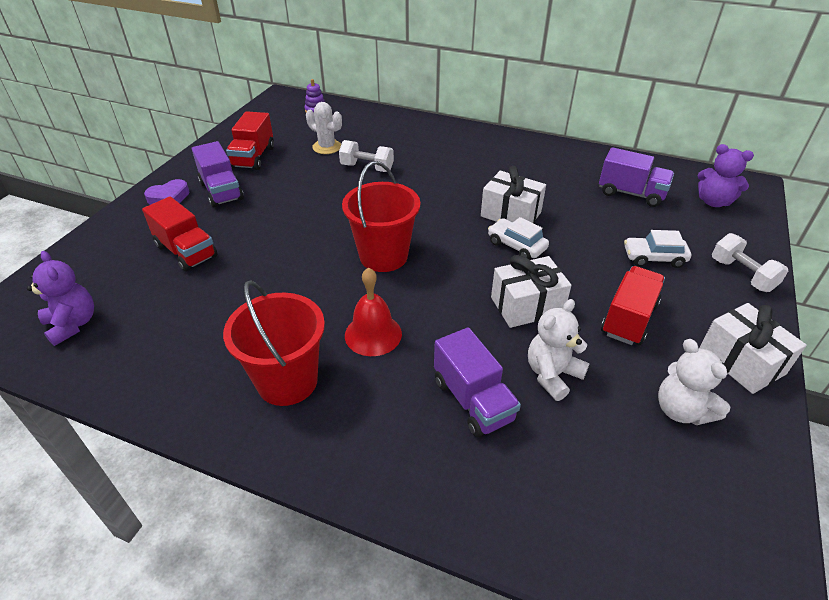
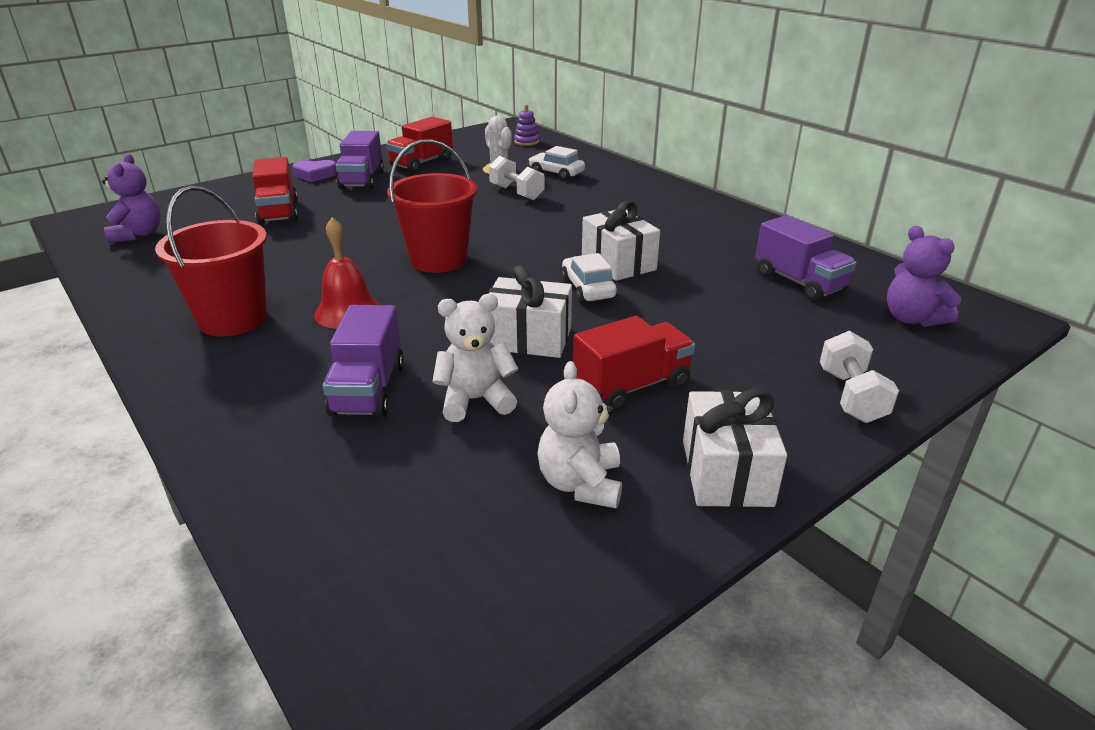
camera: 30 degrees right, 10 degrees down
white car [624,230,691,268] -> white car moved to [529,146,585,180]

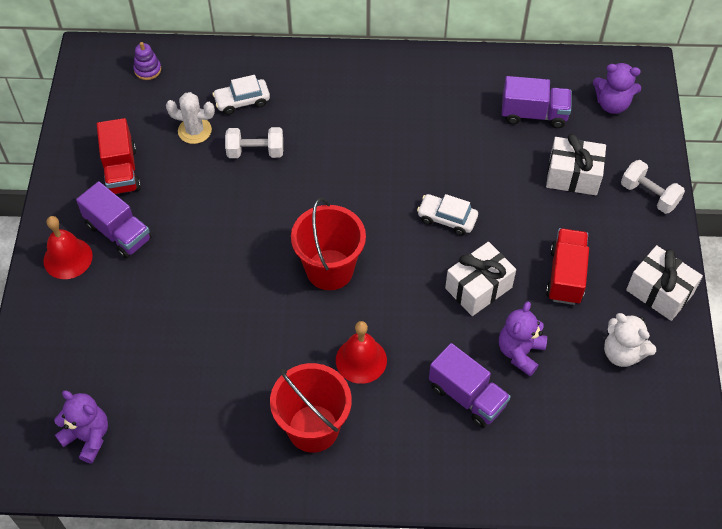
camera: 50 degrees left, 25 degrees up
red truck [252,157,298,225] -> none
purple heart [292,160,338,182] -> red bell [43,216,93,279]
white teddy bear [432,294,519,422] -> purple teddy bear [499,301,547,376]
white gift [582,201,660,281] -> white gift moved to [546,134,606,195]

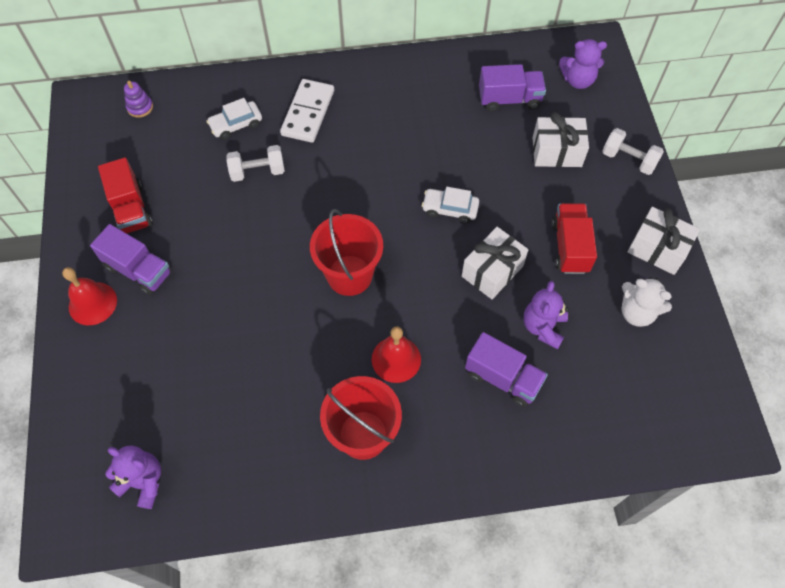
camera: 10 degrees left, 5 degrees up
white cactus [166,92,215,144] -> none
none -> white domino [280,79,334,143]

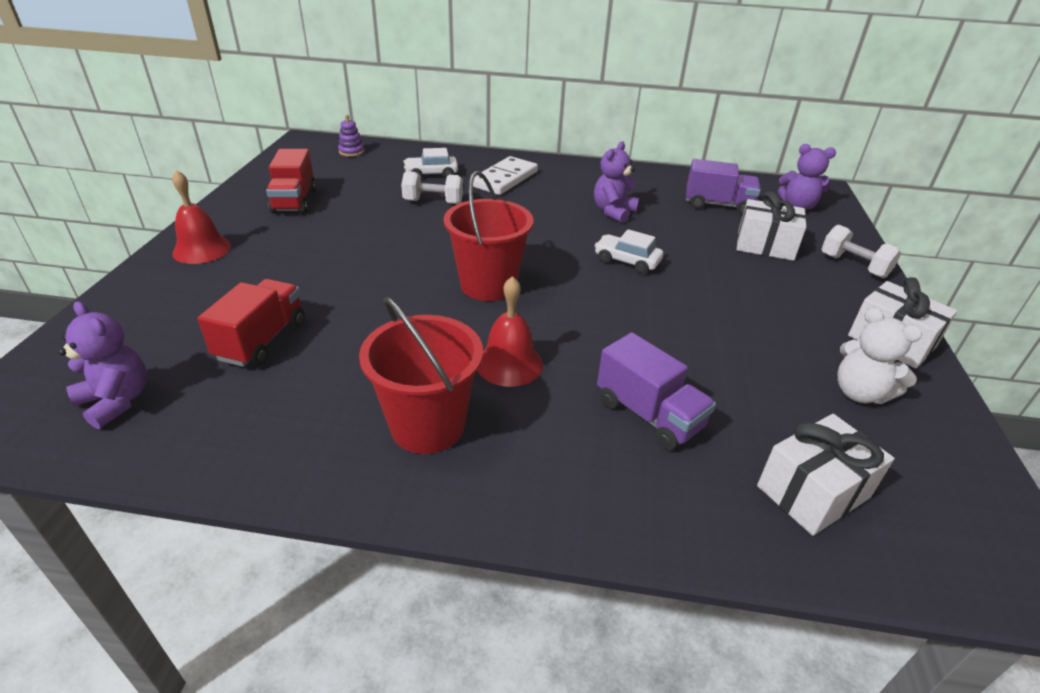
camera: 15 degrees right, 25 degrees down
purple truck [90,224,172,295] -> none
white gift [462,227,529,299] -> white gift moved to [757,414,895,536]
purple teddy bear [523,281,569,349] -> purple teddy bear moved to [594,141,639,223]
red truck [551,203,597,274] -> red truck moved to [197,279,305,367]

